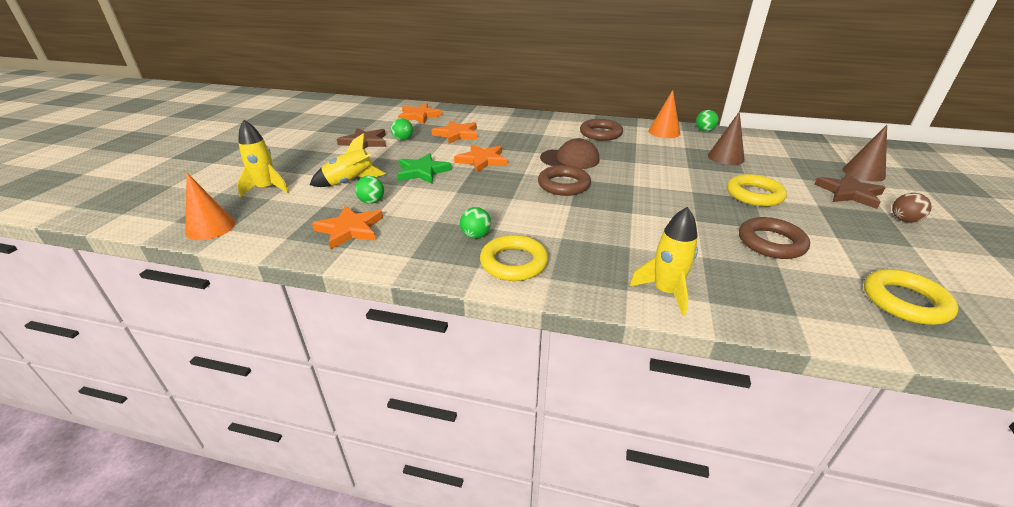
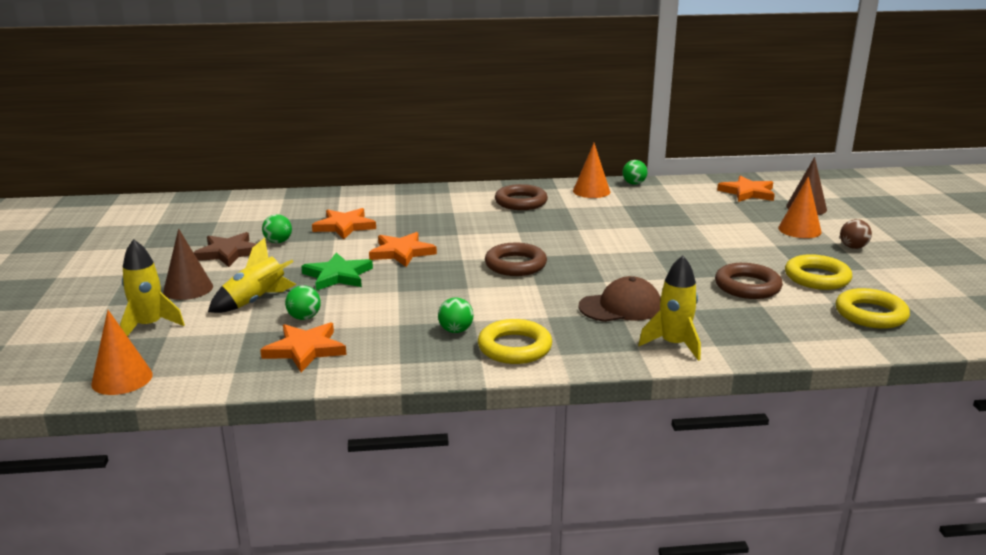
camera: 20 degrees left, 10 degrees down
orange star [398,103,442,124] -> orange star moved to [717,176,775,202]
brown cap [540,138,599,169] -> brown cap moved to [578,276,661,322]
brown cone [708,111,745,165] -> brown cone moved to [163,229,213,300]
yellow ring [727,174,787,207] -> yellow ring moved to [785,254,852,290]
brown star [814,173,885,209] -> orange cone [778,176,822,238]

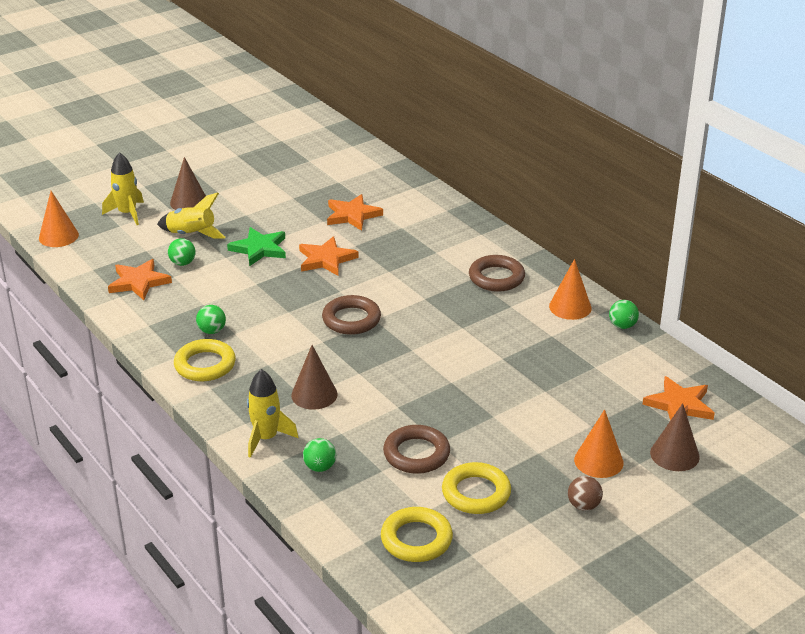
camera: 60 degrees right, 10 degrees up
brown star [193,232,256,267] -> none
green ball [262,214,292,243] -> green ball moved to [303,438,336,472]
brown cap [578,276,661,322] -> brown cone [291,345,337,410]

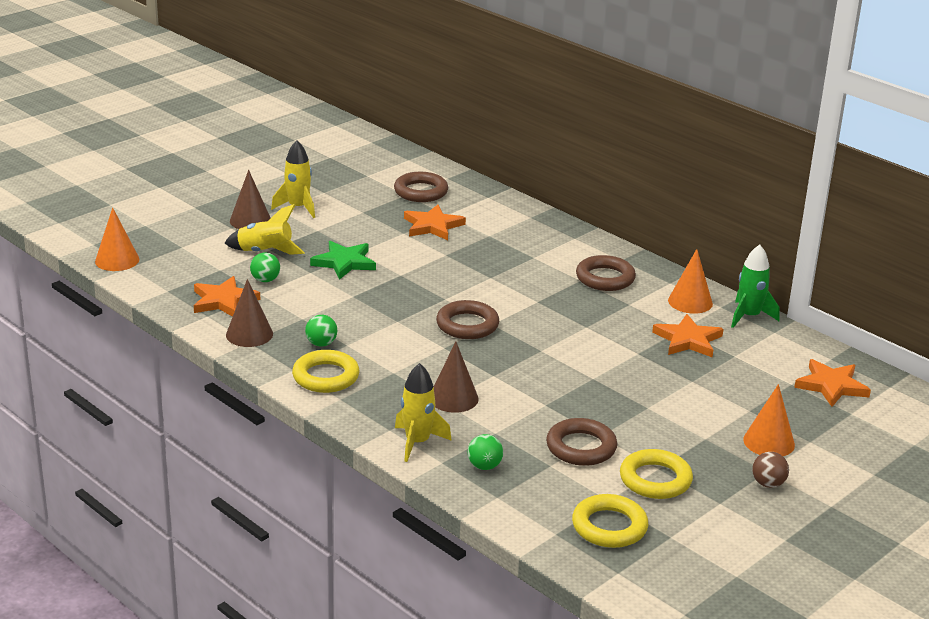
camera: 10 degrees left, 5 degrees down
yellow rocket [102,152,144,225] -> yellow rocket moved to [271,140,315,218]
orange star [299,236,359,276] -> orange star moved to [652,314,723,357]
green ball [609,300,639,329] -> green rocket [731,245,779,328]
brown cone [650,403,700,471] -> brown cone moved to [226,279,273,347]
none -> brown ring [394,172,448,202]

